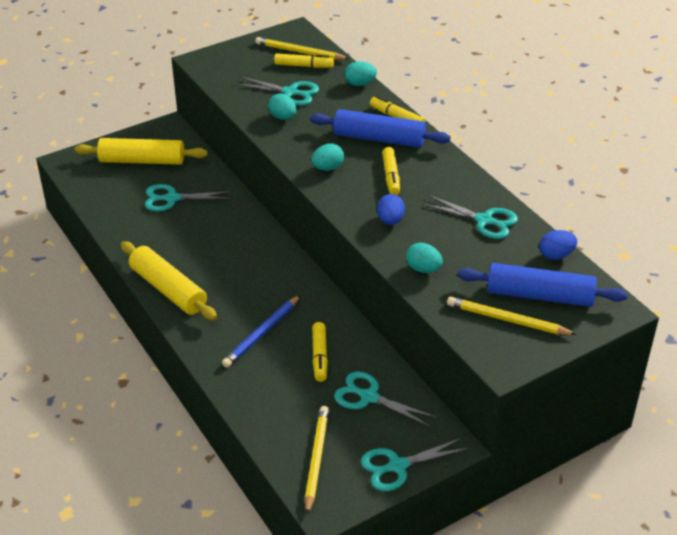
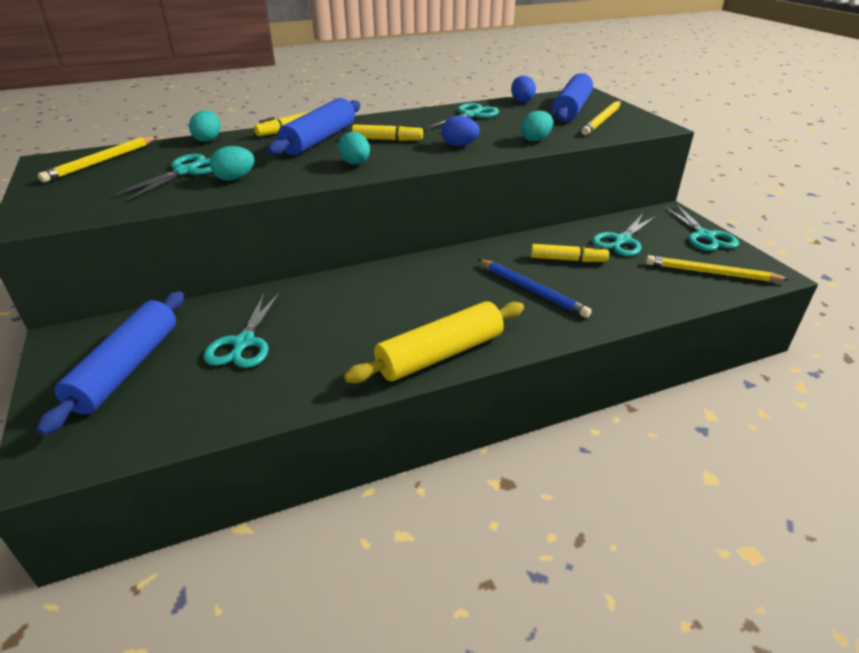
camera: 80 degrees left, 5 degrees down
yellow rolling pin [75,138,208,165] -> blue rolling pin [36,291,184,436]
yellow marker [274,53,334,68] -> none

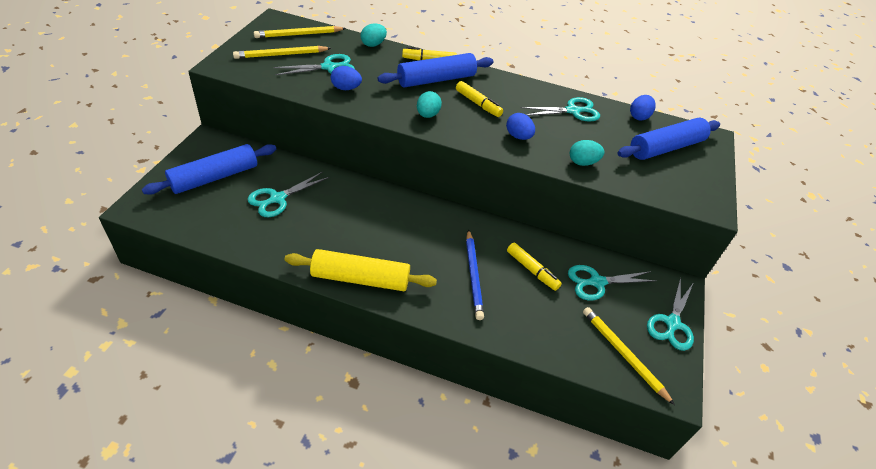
camera: 35 degrees right, 10 degrees up
turquoise egg [210,146,254,181] -> blue egg [331,66,362,90]
yellow pencil [581,101,621,135] -> yellow pencil moved to [233,46,331,59]

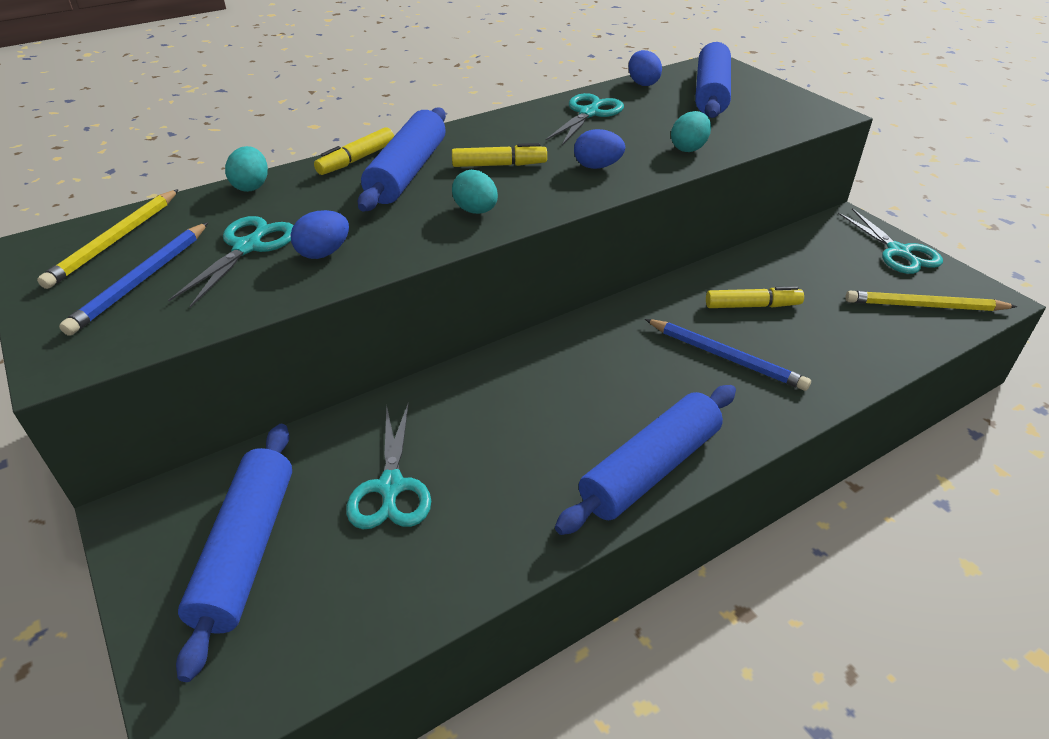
camera: 45 degrees left, 5 degrees down
yellow pencil [233,46,331,59] -> blue pencil [59,222,208,336]
yellow rolling pin [285,249,437,291] -> blue rolling pin [555,385,736,535]
turquoise scissors [568,265,656,301] -> none

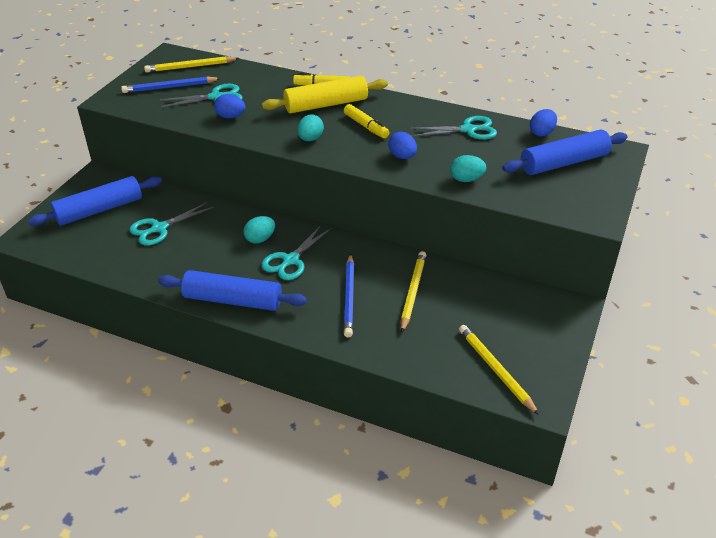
camera: 55 degrees right, 0 degrees up
turquoise egg [225,146,268,192] -> turquoise egg moved to [243,216,275,243]
blue rolling pin [358,107,446,212] -> yellow rolling pin [262,76,388,113]
yellow marker [706,286,804,308] -> yellow pencil [401,251,426,332]
turquoise scissors [838,208,943,274] -> turquoise scissors moved to [261,225,332,280]

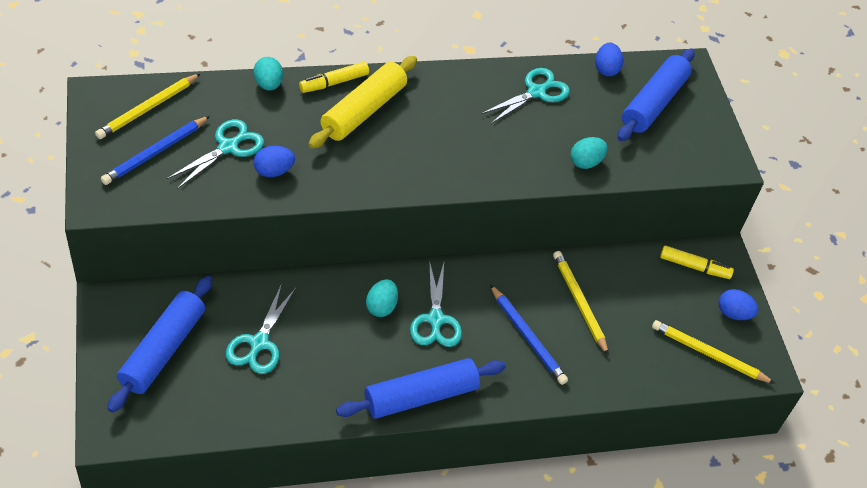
camera: 40 degrees left, 10 degrees up
turquoise egg [297,114,324,141] -> turquoise egg moved to [253,57,283,91]
yellow marker [344,104,389,138] -> yellow marker moved to [660,245,734,279]
blue egg [388,132,417,159] -> blue egg moved to [718,289,759,320]

